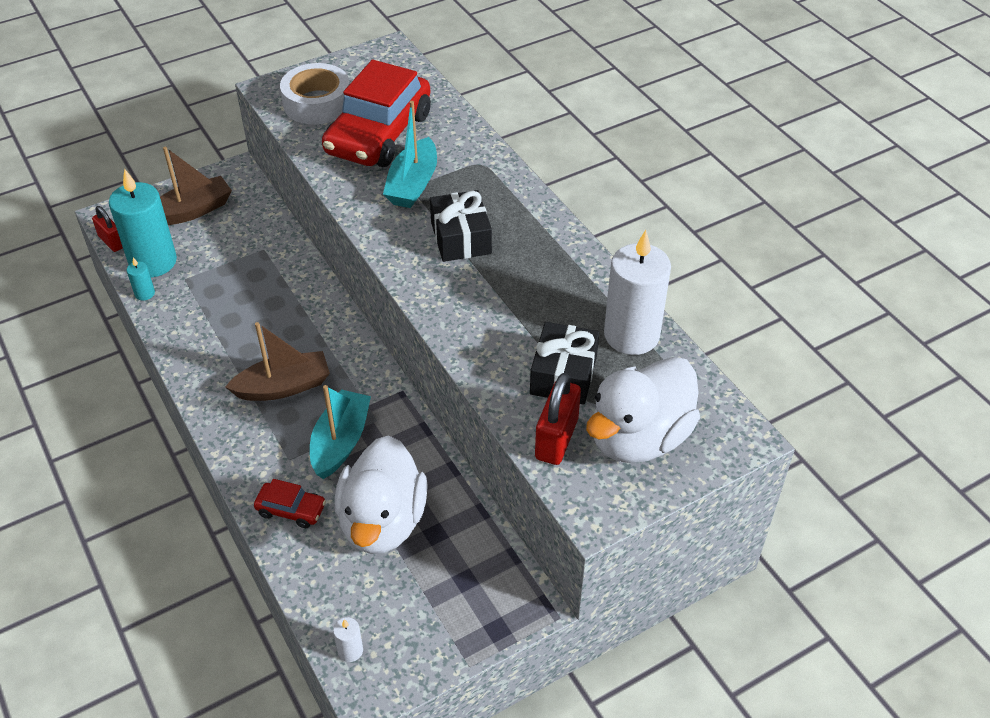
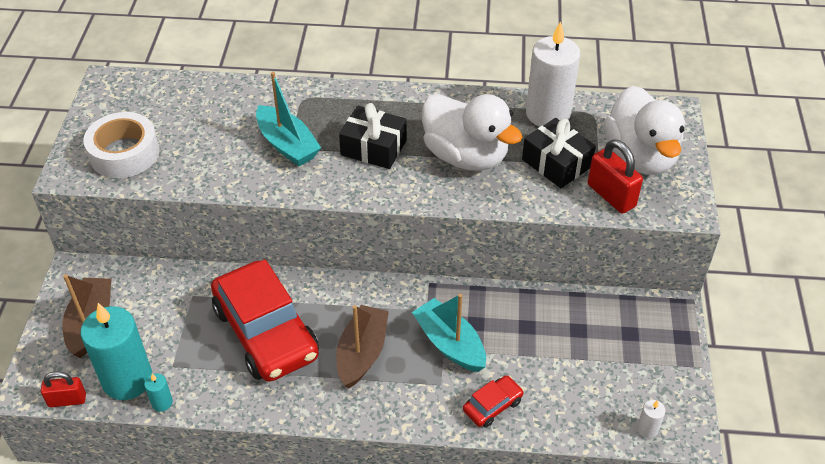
camera: 55 degrees left, 0 degrees up
red car [322,60,431,167] -> red car moved to [211,259,319,382]
white duck [335,435,428,554] -> white duck moved to [422,94,522,171]

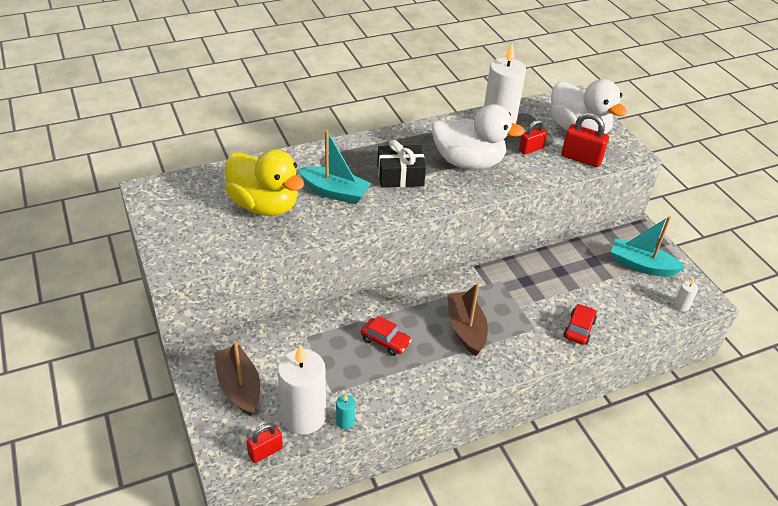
camera: 30 degrees left, 5 degrees down
turquoise candle [81,303,152,400] -> white candle [277,344,326,435]
white tape [83,112,159,178] -> none
red car [211,259,319,382] -> red car [361,316,411,356], size x0.43
turquoise boat [412,294,486,372] -> turquoise boat moved to [611,216,685,277]
black gift [522,118,596,188] -> red padlock [519,120,547,155]
none -> yellow duck [225,149,304,216]

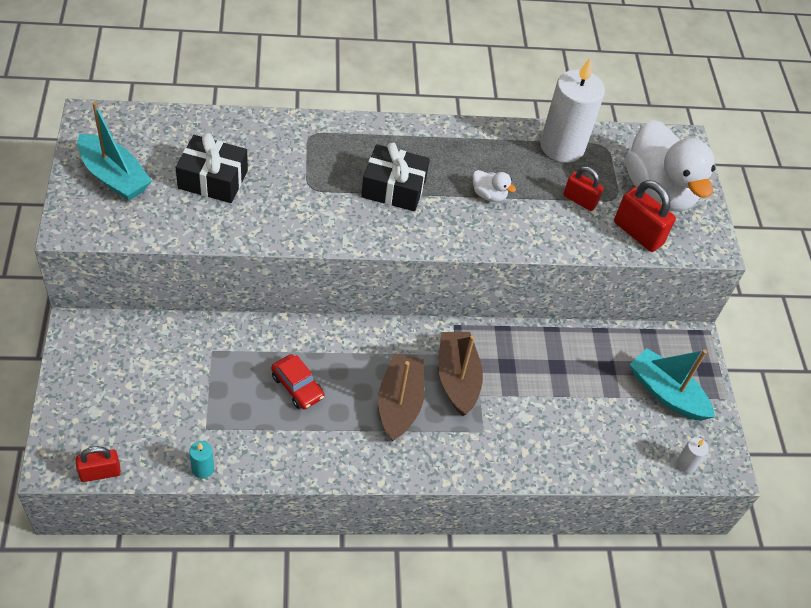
camera: 15 degrees right, 10 degrees up
brown boat [214,341,260,416] -> brown boat moved to [438,332,483,416]
yellow duck [225,149,304,216] -> black gift [175,133,248,203]
white candle [277,344,326,435] -> none
turquoise boat [298,130,372,204] -> turquoise boat moved to [77,102,152,201]
white duck [432,104,525,169] -> white duck [473,170,516,202], size x0.40
red padlock [519,120,547,155] -> red padlock turned 45 degrees clockwise [563,167,603,211]
red car [564,304,597,345] -> none

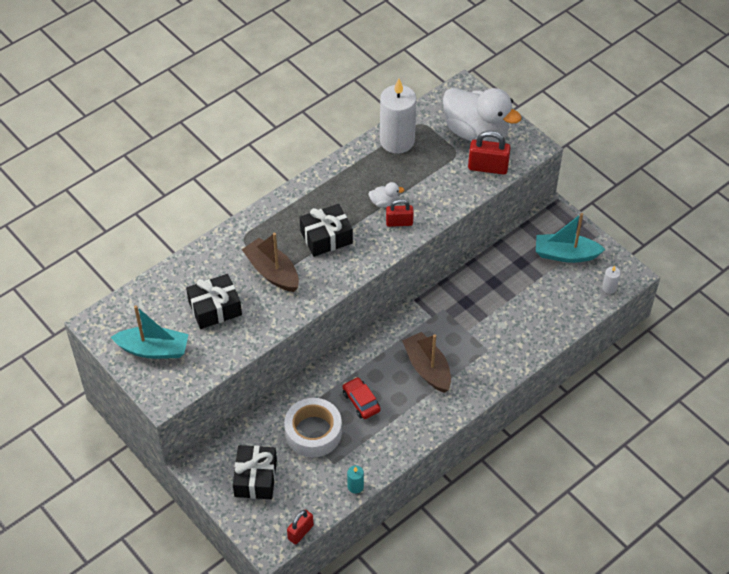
camera: 30 degrees left, 0 degrees up
red car [271,354,324,410] -> red car turned 135 degrees counterclockwise [342,377,381,419]
brown boat [438,332,483,416] -> brown boat moved to [242,233,299,292]
red padlock [563,167,603,211] -> red padlock moved to [386,199,414,227]
none -> black gift [233,445,277,499]
none -> white tape [284,398,342,457]

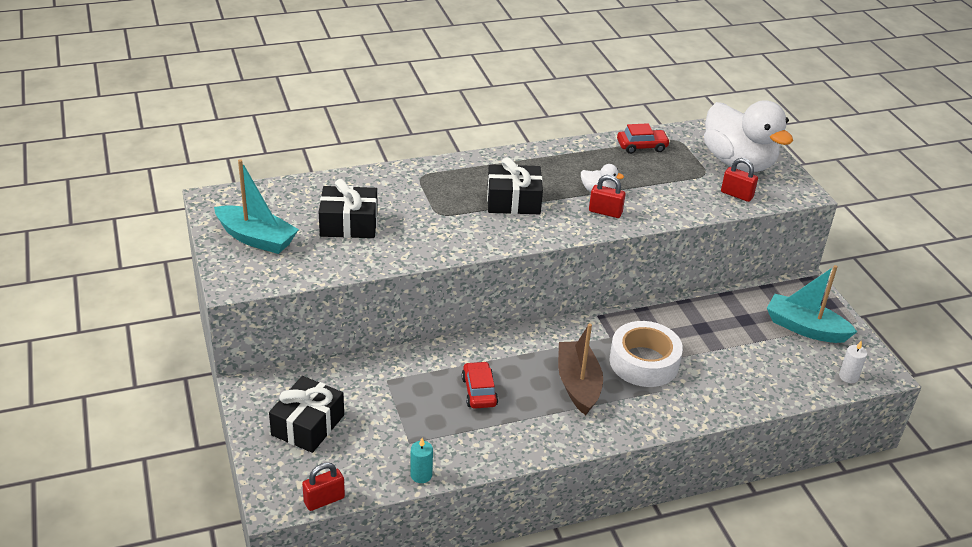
camera: 20 degrees right, 15 degrees down
brown boat [242,233,299,292] -> none
white tape [284,398,342,457] -> white tape moved to [610,321,683,387]
white candle [380,79,417,154] -> red car [617,123,670,154]
red padlock [468,131,511,175] -> red padlock [721,158,758,202], size x0.66

